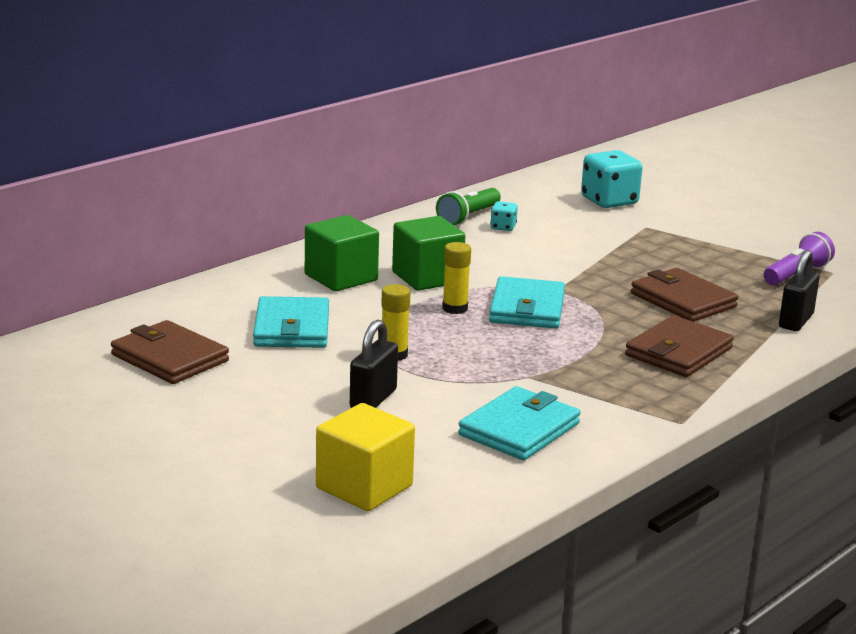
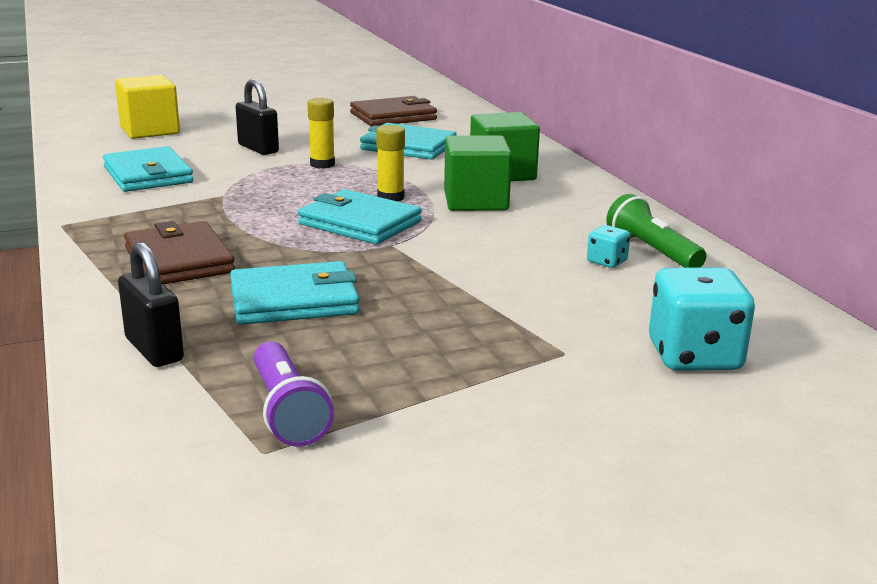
camera: 115 degrees right, 0 degrees up
brown wallet [631,268,738,322] -> turquoise wallet [230,261,360,325]

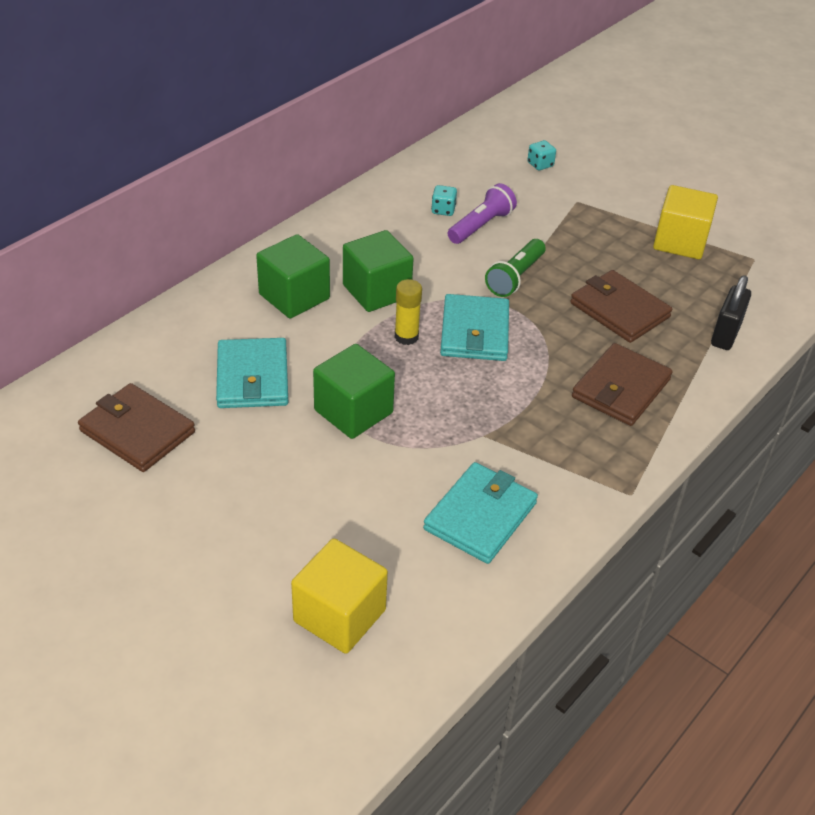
camera: 120 degrees left, 20 degrees up
turquoise wallet [230,261,360,325] -> brown wallet [570,270,672,343]
black padlock [236,79,279,155] -> none
purple flashlight [254,341,334,447] -> purple flashlight moved to [448,183,517,244]
yellow glue stick [308,98,335,169] -> green cube [313,344,395,439]
green flashlight [606,194,706,268] -> green flashlight moved to [485,239,546,297]
turquoise dice [649,268,755,371] -> turquoise dice [527,140,556,170], size x0.49
none -> yellow cube [653,185,718,259]

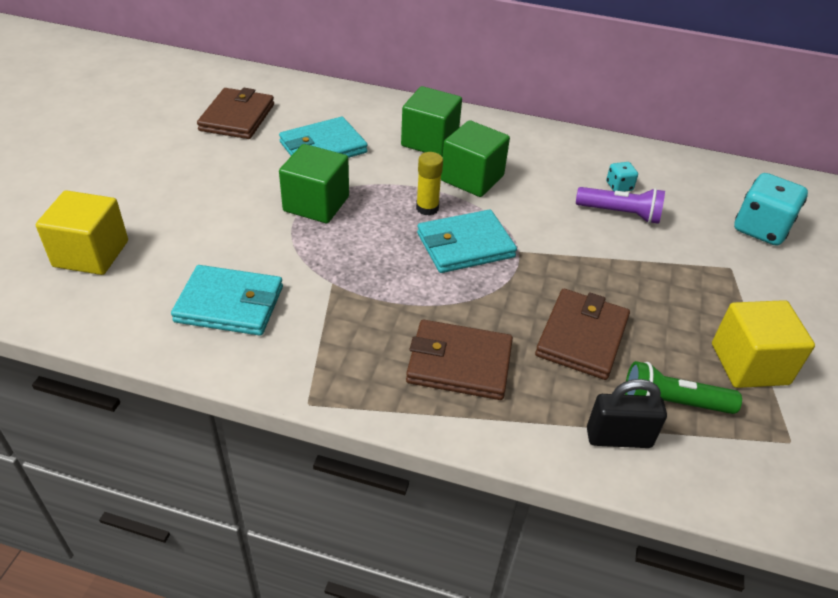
camera: 65 degrees right, 0 degrees up
green flashlight [485,239,546,297] -> green flashlight moved to [625,361,742,414]
turquoise dice [527,140,556,170] -> turquoise dice [734,173,808,246], size x2.06

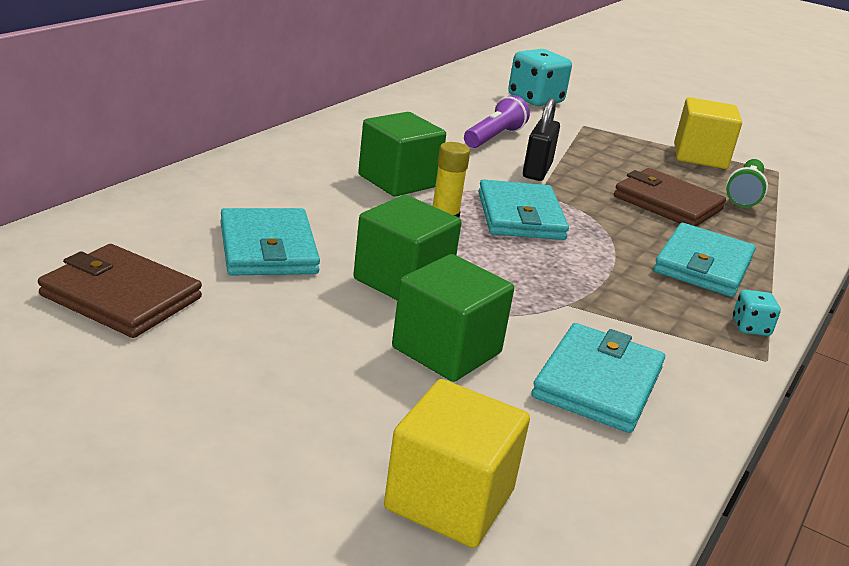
camera: 75 degrees left, 15 degrees down
green cube [401,86,462,157] -> green cube moved to [392,254,514,382]
brown wallet [406,320,513,400] -> turquoise wallet [654,223,756,297]
black padlock [587,379,667,448] -> black padlock moved to [523,98,560,181]
turquoise dice [606,162,638,192] -> turquoise dice moved to [733,290,781,336]

